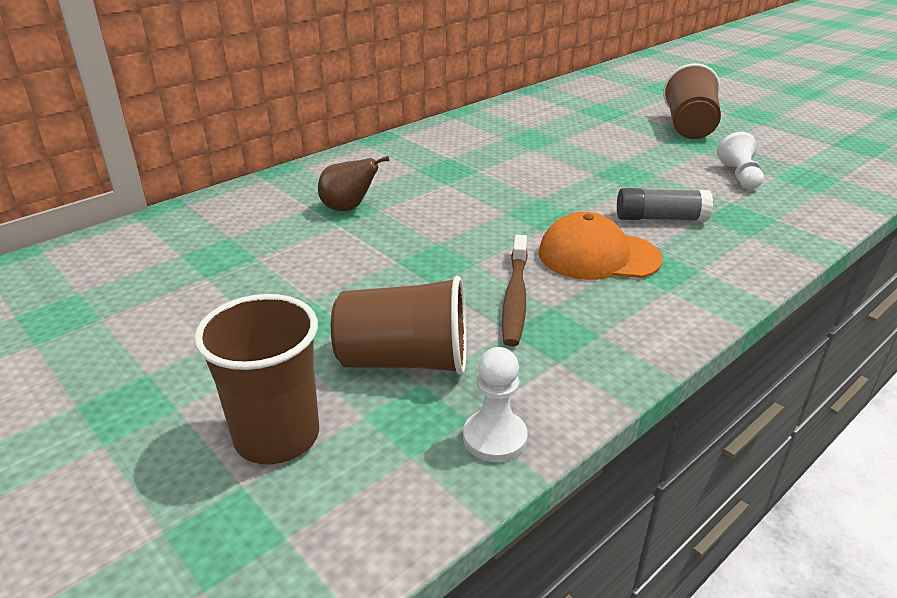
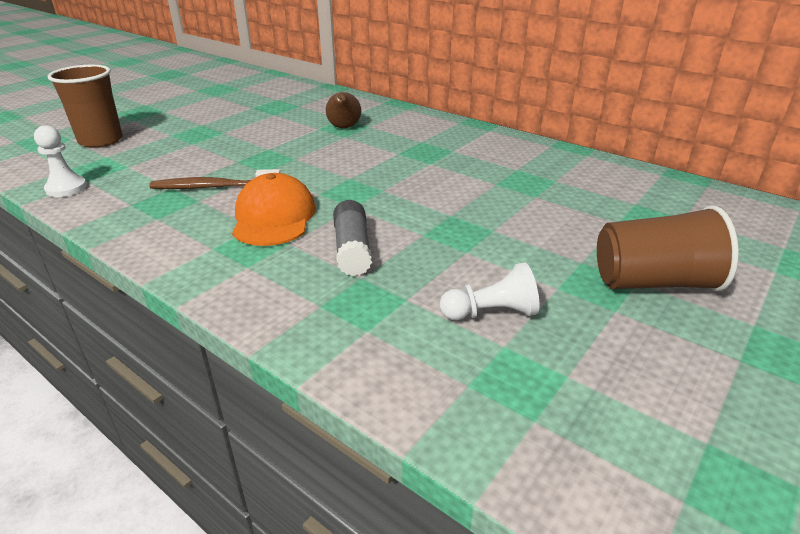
camera: 80 degrees right, 0 degrees up
brown cup [331,276,467,375] -> none

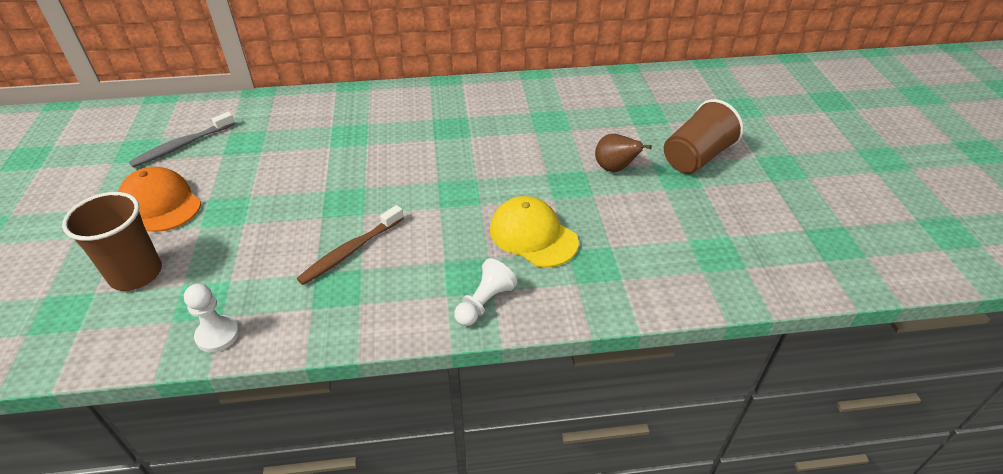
camera: 45 degrees left, 10 degrees up
orange cap [232,173,316,246] -> orange cap moved to [118,167,201,232]
brown pear [326,92,361,128] -> brown pear moved to [595,134,652,172]
grey glue stick [333,200,372,276] -> yellow cap [490,196,579,267]
white pawn [440,262,540,320] -> white pawn moved to [454,258,517,326]
none -> grey toothbrush [129,112,235,167]

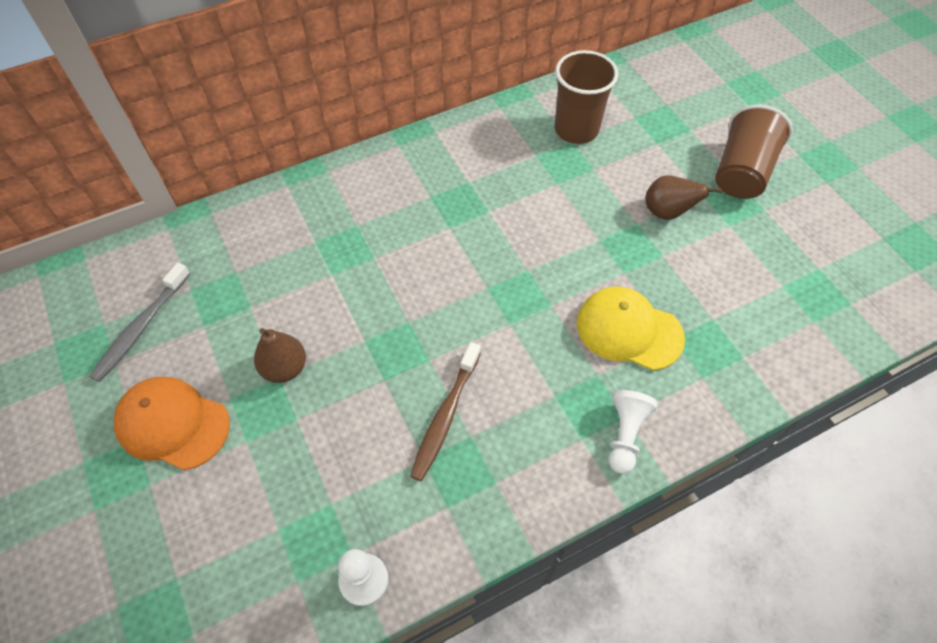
camera: 20 degrees left, 15 degrees up
brown cup [62,192,162,291] -> brown cup moved to [554,50,618,144]
none -> brown pear [254,328,306,383]

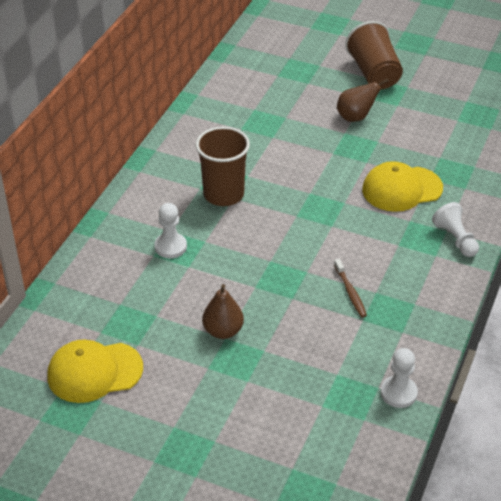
camera: 40 degrees left, 15 degrees down
grey toothbrush [90,262,190,382] -> yellow cap [47,340,143,403]
orange cap [114,377,230,470] -> none
brown toothbrush [410,342,481,481] -> brown toothbrush [334,259,367,317], size x0.65
brown cup [554,50,618,144] -> brown cup moved to [195,127,250,206]
none -> white pawn [154,203,187,258]

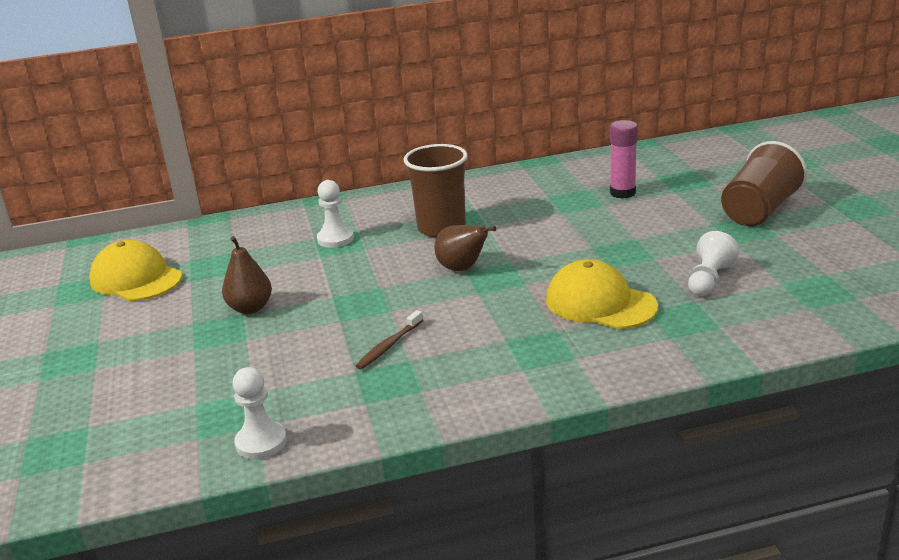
camera: 55 degrees right, 15 degrees down
brown pear [337,78,389,122] -> brown pear moved to [434,225,496,271]
white pawn [432,202,479,257] -> white pawn moved to [688,231,740,296]
none -> pink glue stick [610,120,638,199]

